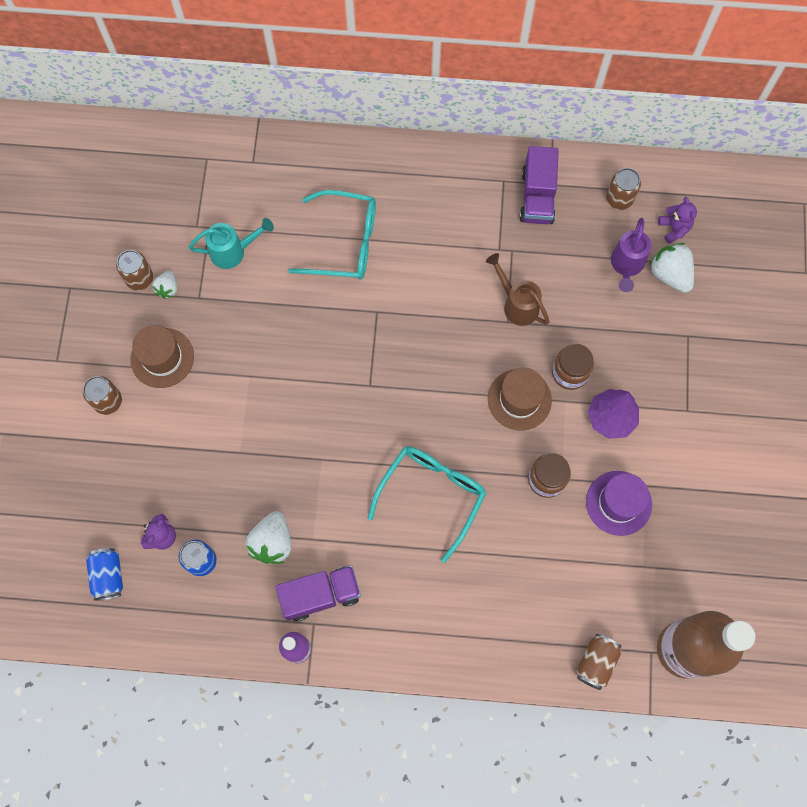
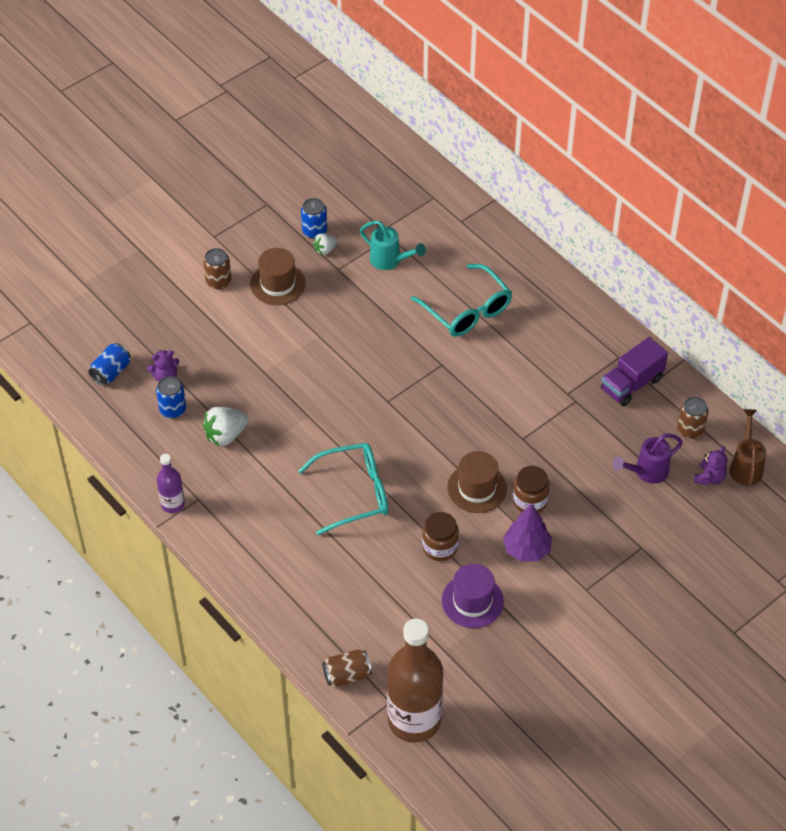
camera: 45 degrees right, 20 degrees down
brown can [116,250,153,291] -> blue can [301,198,327,239]
purple truck [276,566,361,621] -> none
brown watering can [486,253,550,326] -> brown watering can moved to [730,409,766,486]
white strawberry [649,243,694,293] -> none

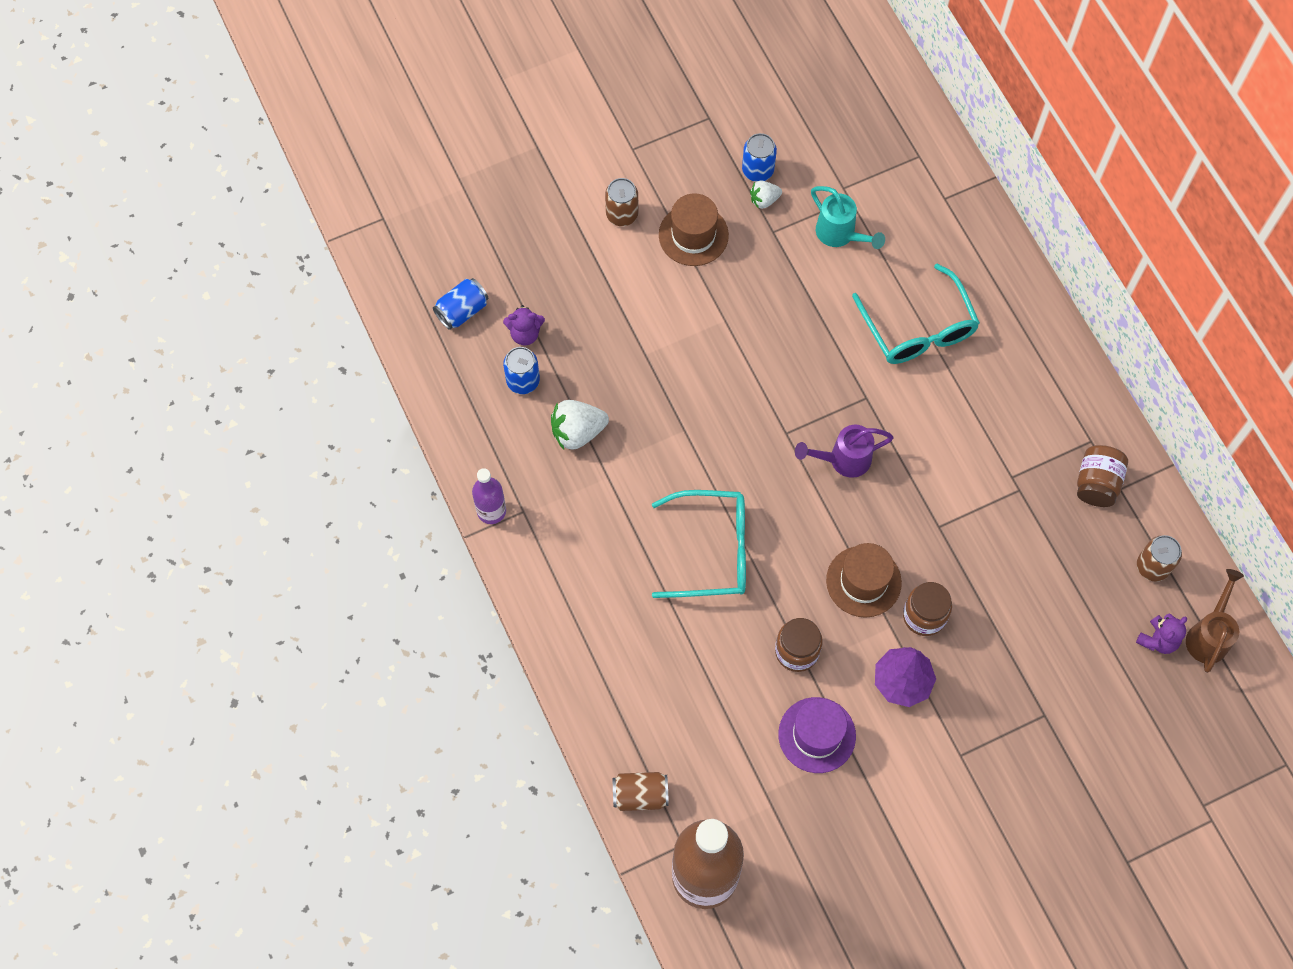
camera: 15 degrees right, 15 degrees up
purple truck [601,337,668,406] -> brown jar [1077,445,1128,507]
purple watering can [612,434,683,484] -> purple watering can moved to [795,425,894,478]

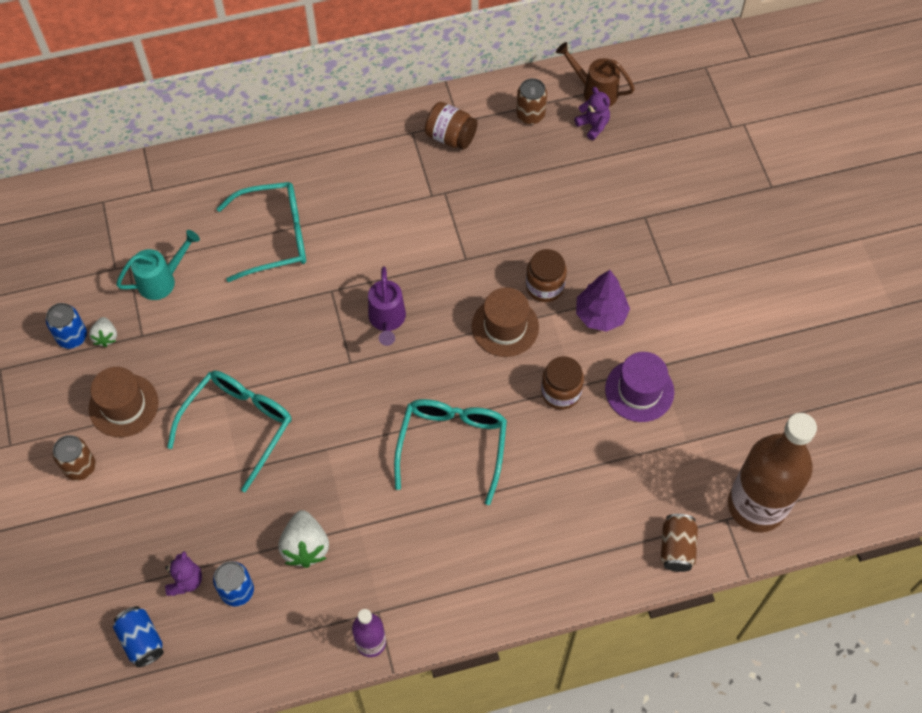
camera: 80 degrees left, 5 degrees down
none -> turquoise glasses [167,371,292,492]

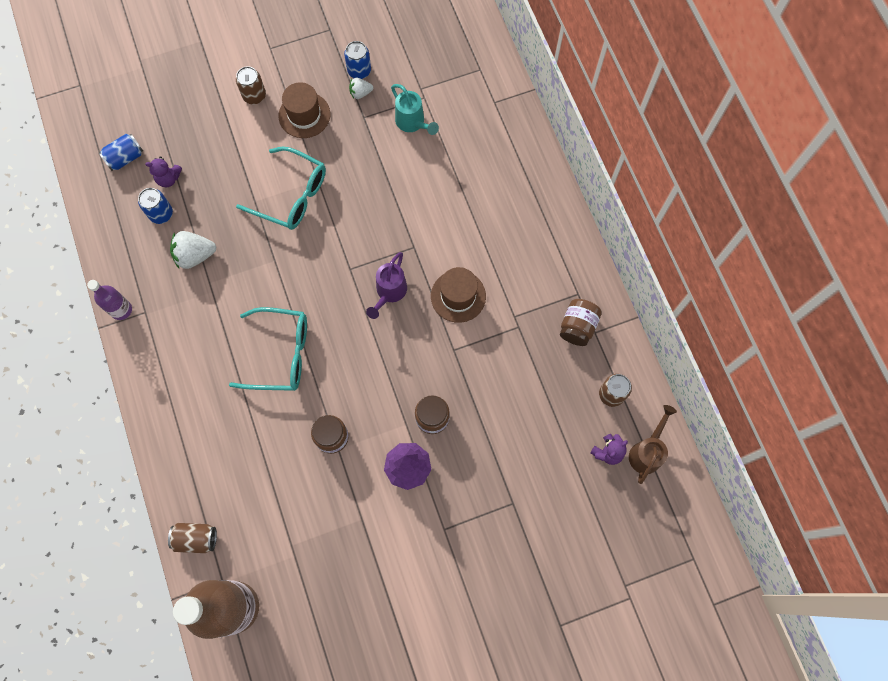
camera: 85 degrees right, 10 degrees up
turquoise glasses [216,182,306,282] -> none
purple watering can [368,267,406,346] -> purple watering can turned 60 degrees counterclockwise [366,252,407,319]
brown hat [472,287,539,357] -> brown hat moved to [431,267,486,323]
purple hat [605,352,674,422] -> none

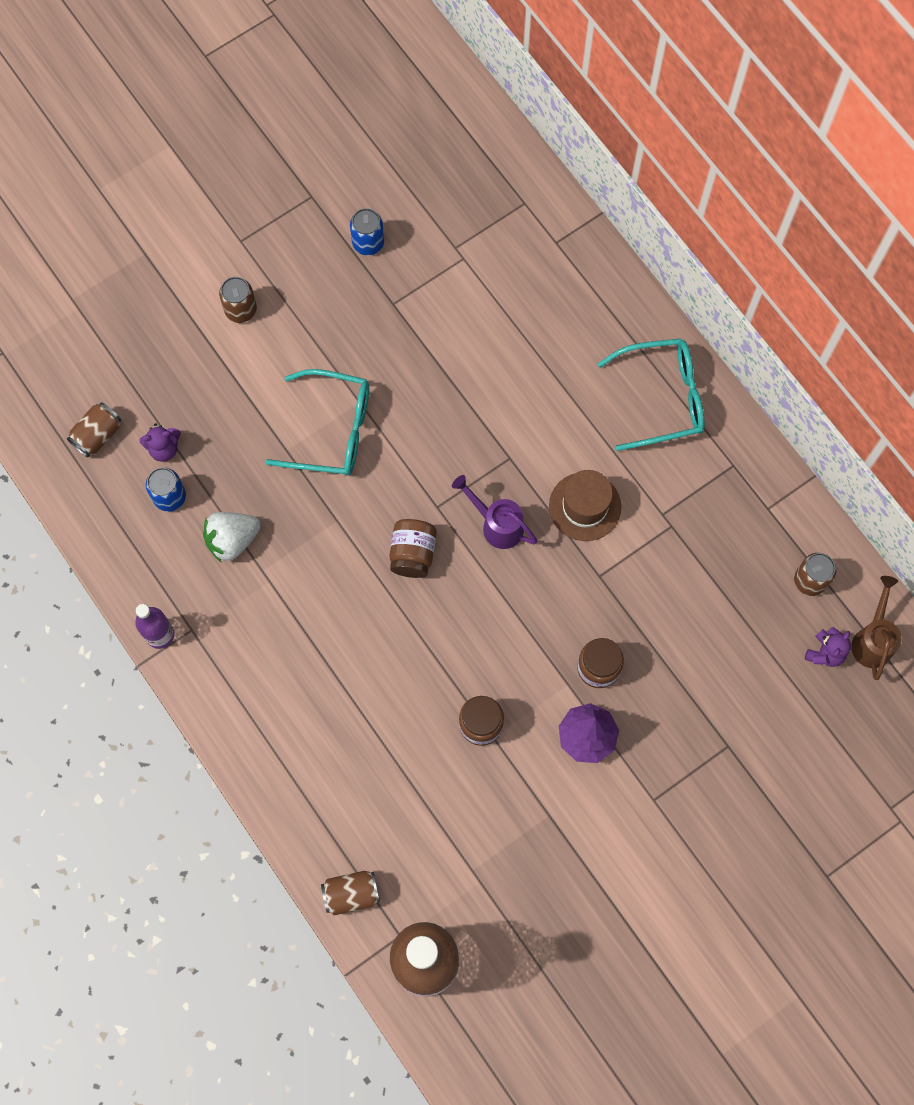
camera: 15 degrees left, 0 degrees up
blue can [99,134,143,171] -> brown can [67,402,121,458]
turquoise glasses [229,307,307,391] -> turquoise glasses moved to [598,338,705,451]
brown hat [278,82,330,138] -> none
white strawberry [349,78,373,99] -> none
purple watering can [366,252,407,319] -> purple watering can turned 120 degrees clockwise [452,475,538,549]
turquoise watering can [391,84,439,135] -> none
brown jar [560,299,602,346] -> brown jar moved to [389,519,437,578]

